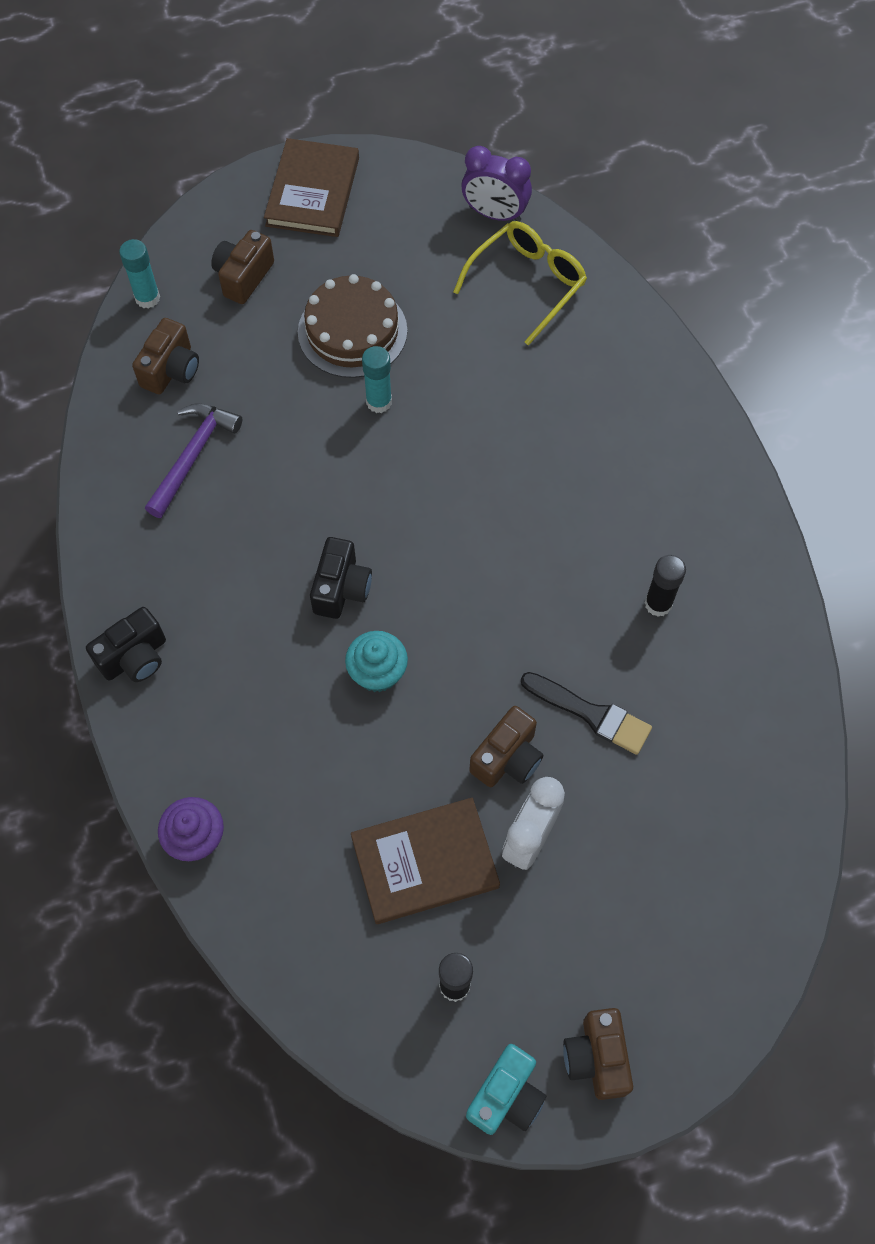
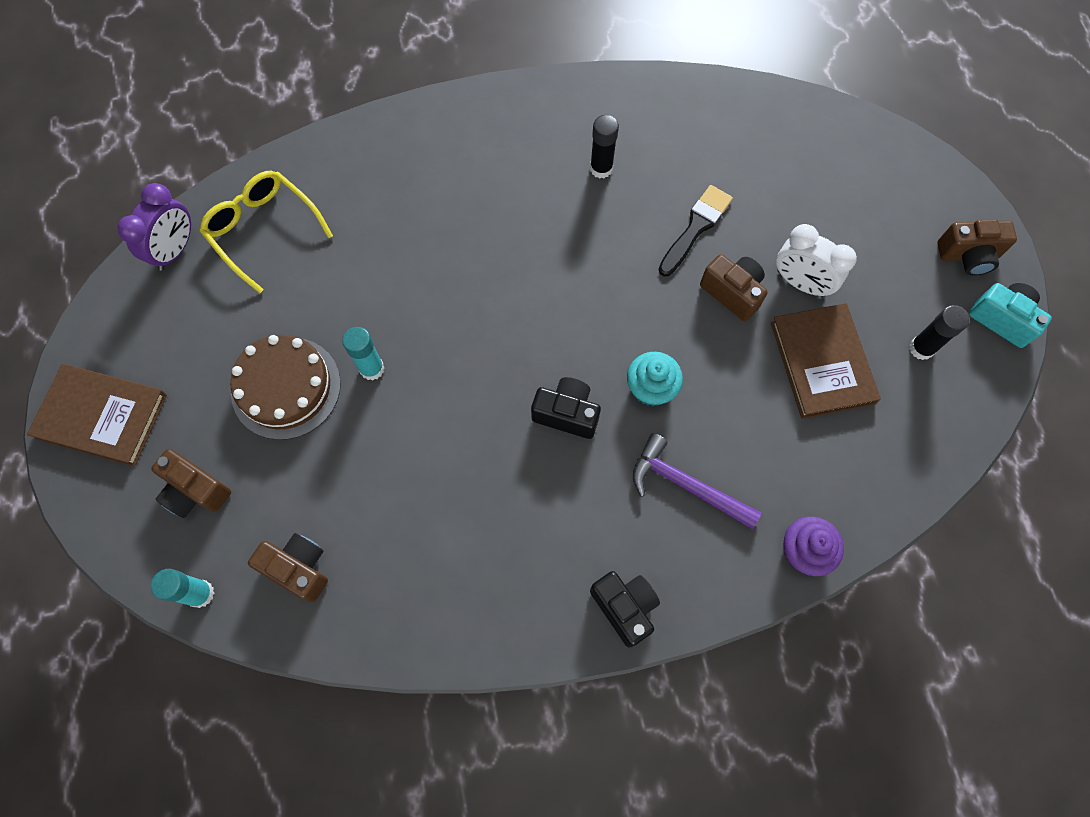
camera: 85 degrees left, 5 degrees up
purple hammer [145,403,242,518] -> purple hammer moved to [633,433,761,529]

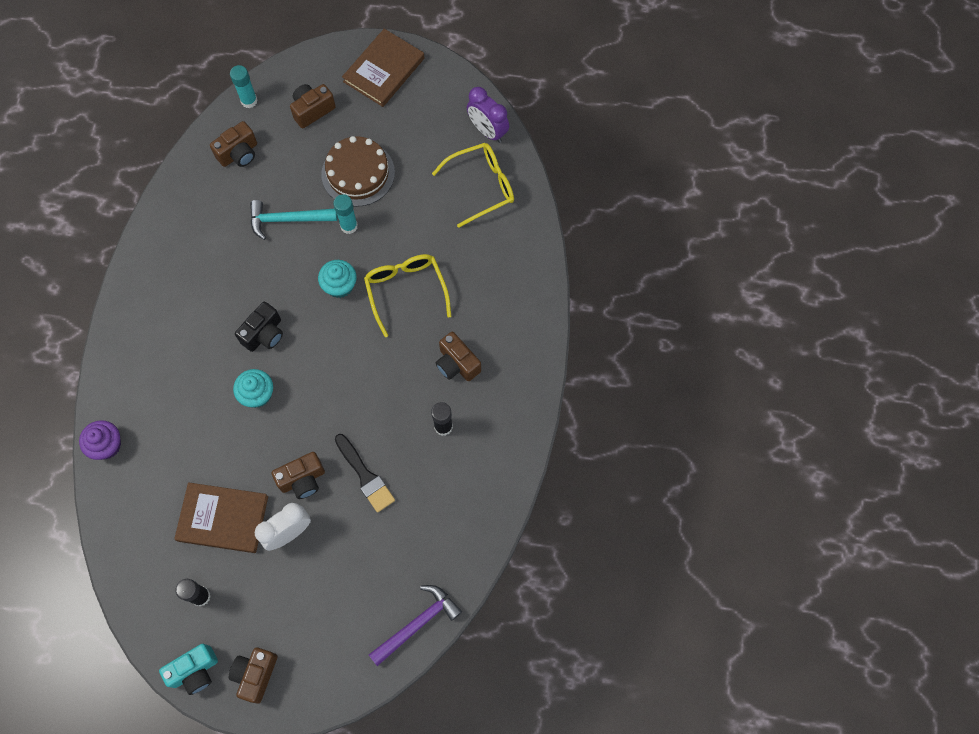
camera: 110 degrees right, 0 degrees up
black camera [590,571,660,648] -> none
purple hammer [633,433,761,529] -> purple hammer moved to [369,585,462,666]
none -> turquoise hammer [250,200,337,240]
none -> turquoise cupcake [318,260,357,298]
none -> yellow glasses [364,254,451,337]
none -> brown camera [436,332,481,381]

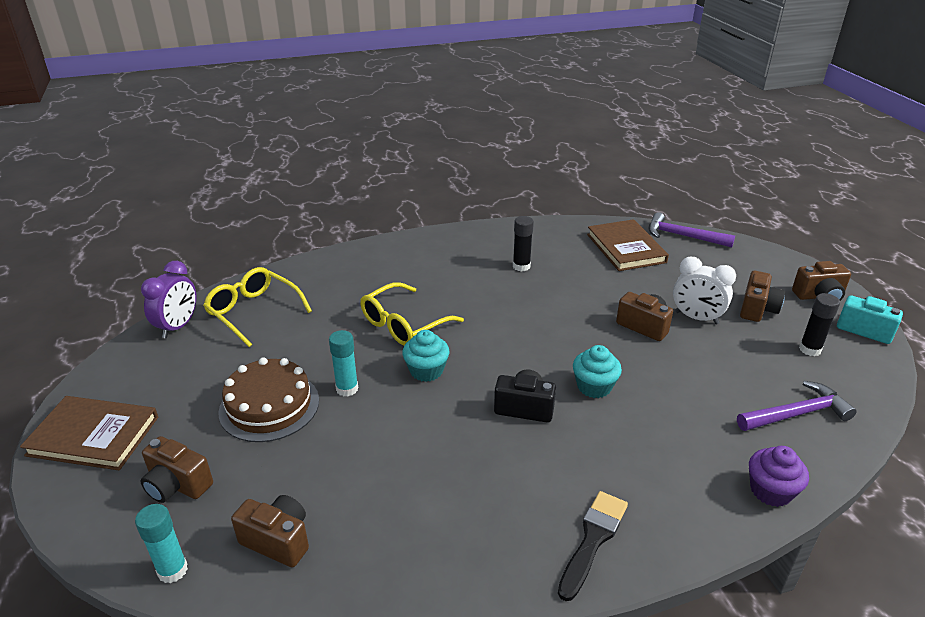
camera: 115 degrees left, 35 degrees down
brown book [174,482,268,553] -> brown book moved to [587,219,669,271]
turquoise hammer [250,200,337,240] -> none
black brush [335,434,395,513] -> black brush moved to [558,491,628,601]
brown camera [436,332,481,381] -> brown camera moved to [740,271,785,322]
none -> purple hammer [737,381,857,431]

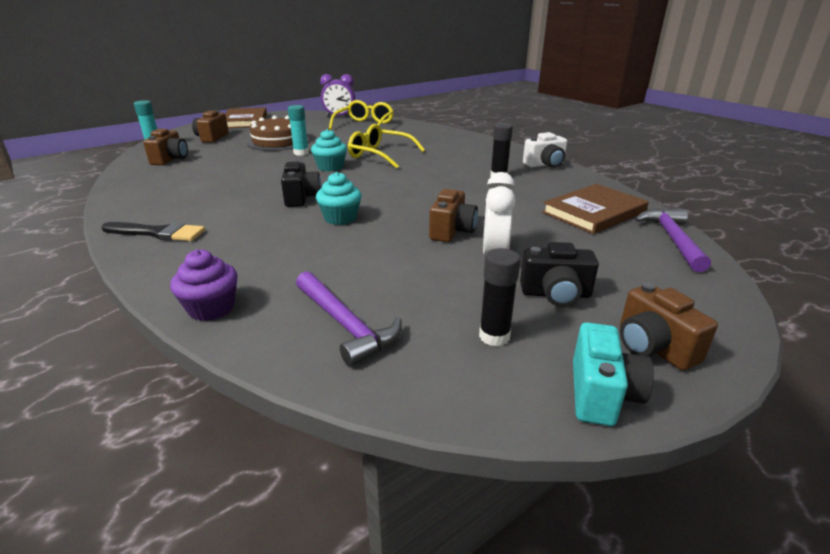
camera: 70 degrees right, 5 degrees down
brown camera [740,271,785,322] -> black camera [520,242,599,307]
none -> white camera [523,132,567,168]

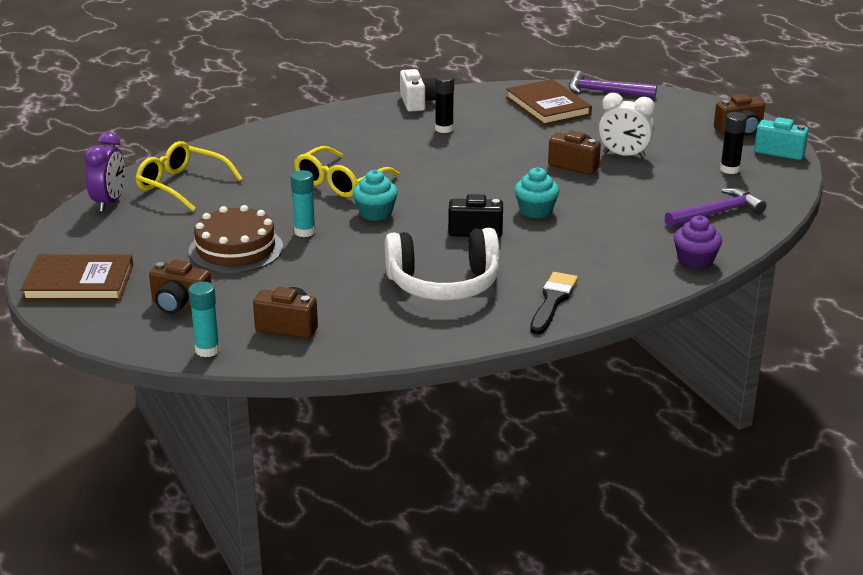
camera: 80 degrees left, 0 degrees up
black camera [520,242,599,307] -> none
none -> white headphones [385,228,500,301]

